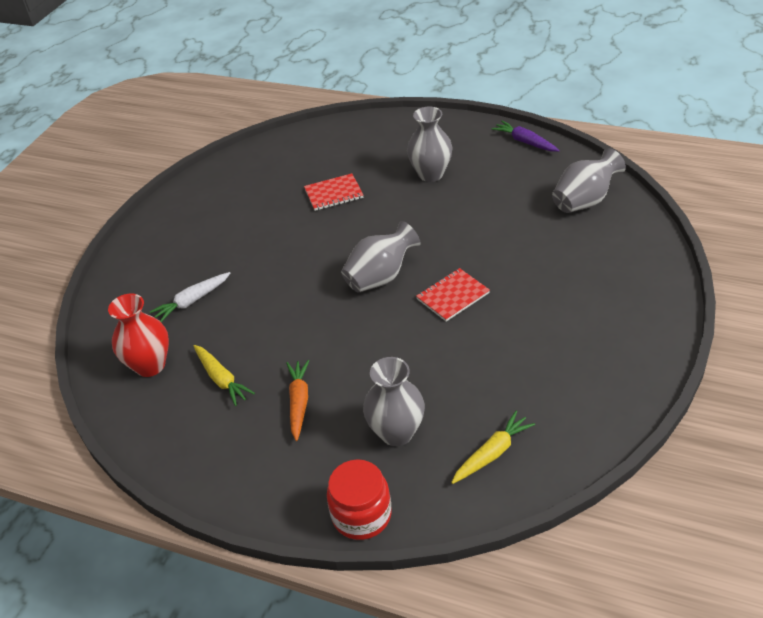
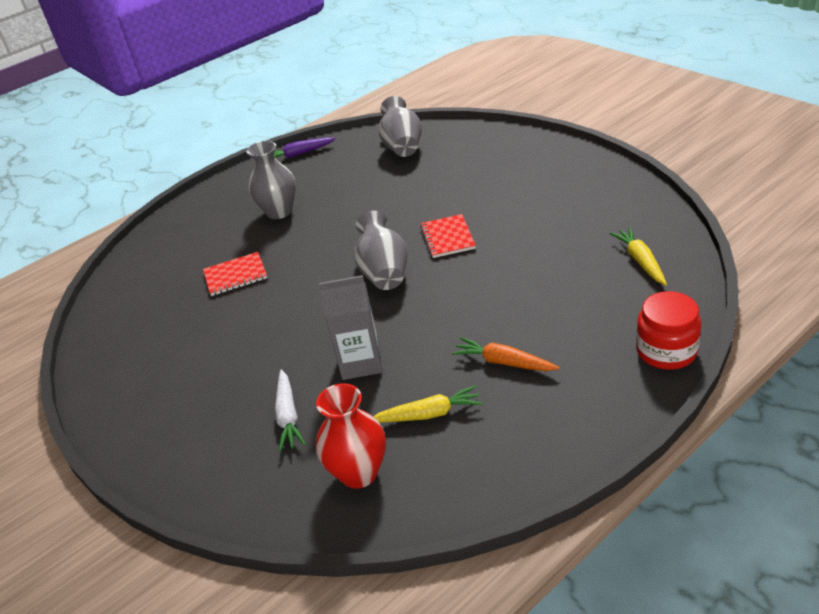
camera: 60 degrees left, 5 degrees down
red notebook [304,173,363,211] -> red notebook turned 60 degrees clockwise [203,252,267,296]
grey vase [363,357,425,446] -> none
none -> grey carton [319,275,383,380]

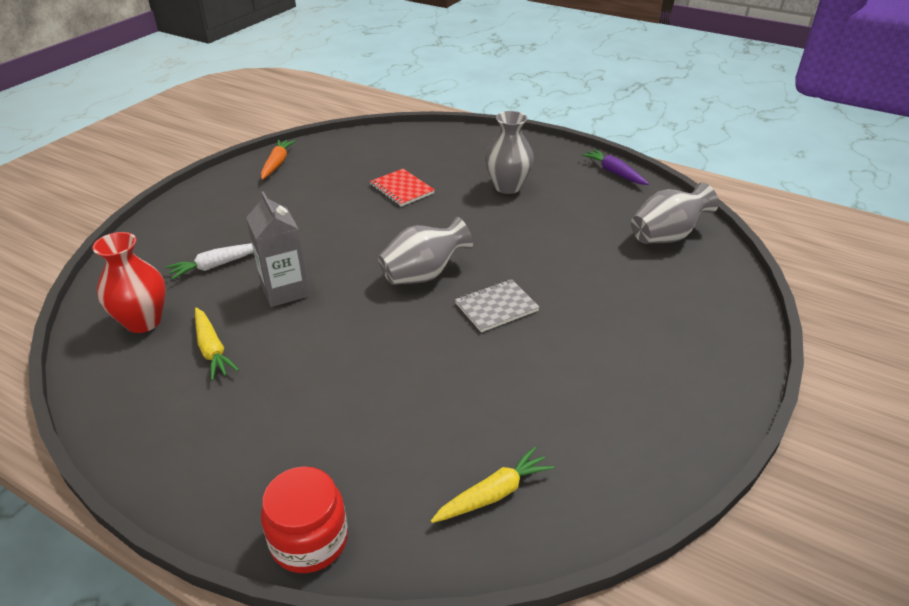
camera: 65 degrees right, 0 degrees up
red notebook [420,214,476,258] -> grey notebook [455,279,540,332]
orange carrot [452,337,560,371] -> orange carrot moved to [261,139,295,180]

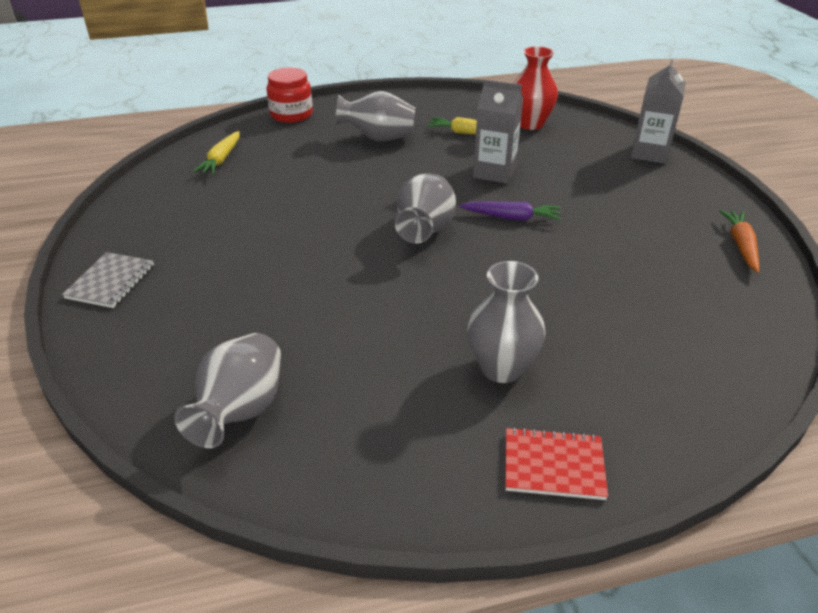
camera: 135 degrees right, 0 degrees up
white carrot [165,243,254,280] -> none
orange carrot [261,139,295,180] -> orange carrot turned 135 degrees counterclockwise [719,210,759,273]
red notebook [370,169,435,207] -> red notebook moved to [505,427,608,500]
grey notebook [455,279,540,332] -> grey notebook moved to [62,252,154,308]
purple carrot [581,149,649,185] -> purple carrot moved to [459,201,561,221]
none -> grey vase [335,91,415,141]
none -> grey carton [631,59,686,164]

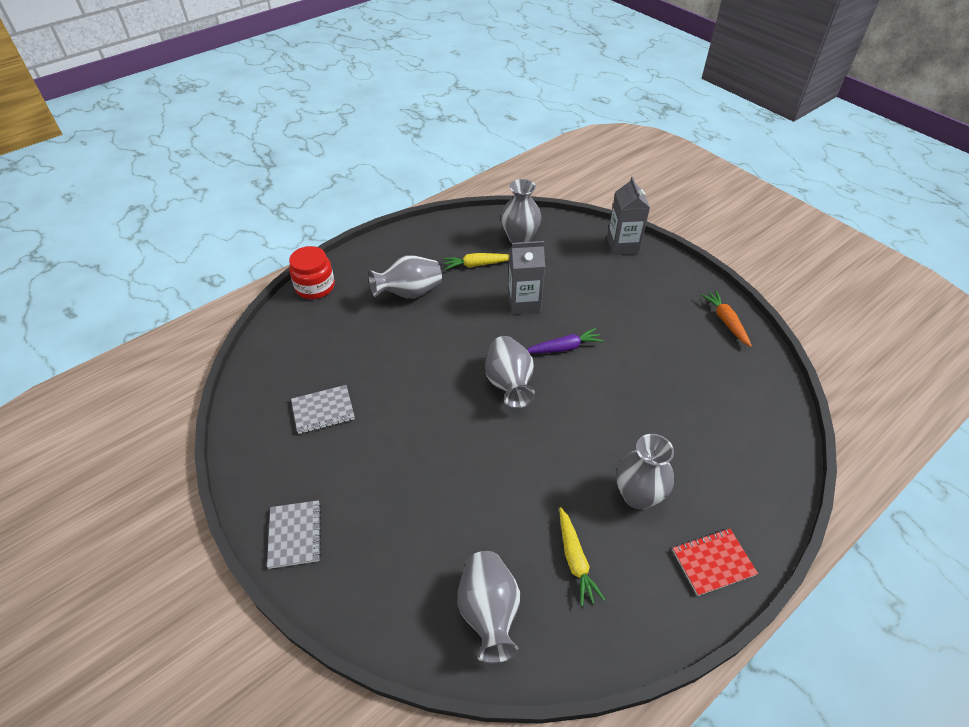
camera: 25 degrees left, 10 degrees up
yellow carrot [193,131,239,175] -> yellow carrot moved to [559,507,605,607]
red vase [514,46,558,130] -> grey vase [501,179,541,243]
none -> grey notebook [291,385,355,434]

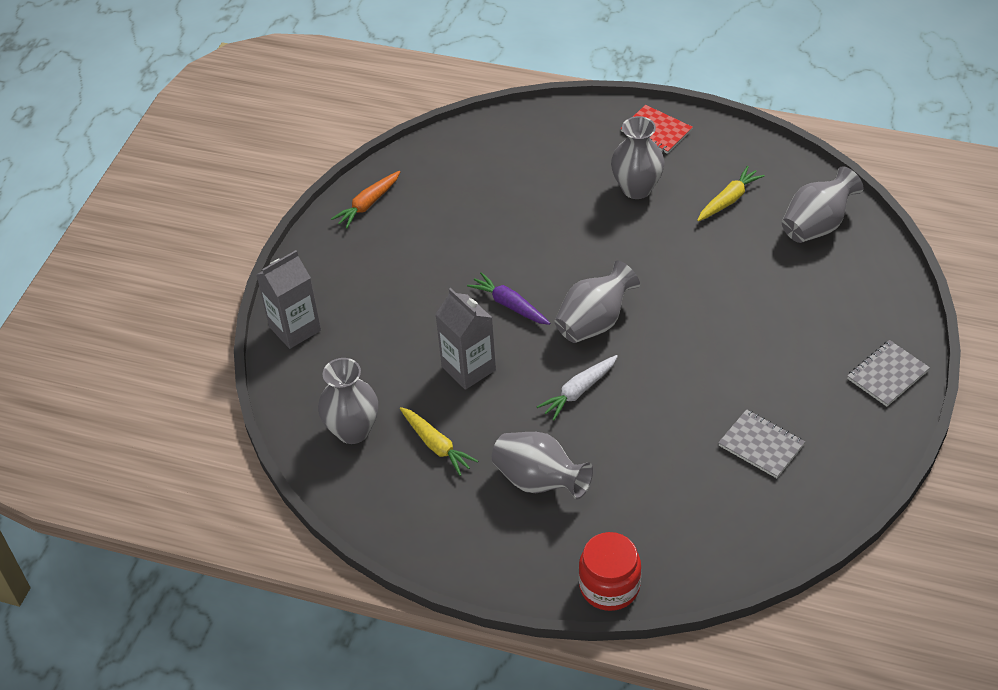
camera: 120 degrees left, 0 degrees up
none -> white carrot [537,355,618,421]

